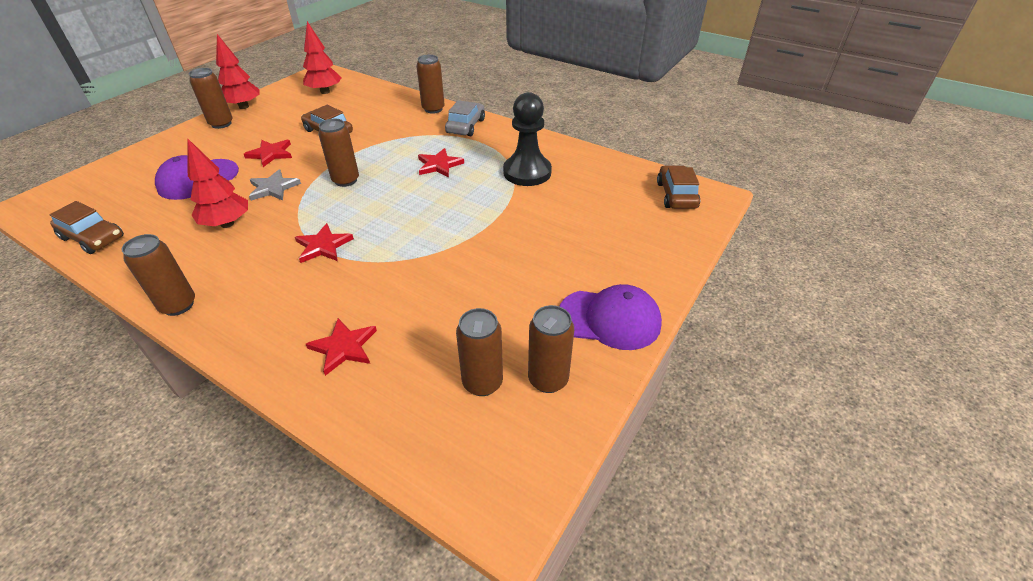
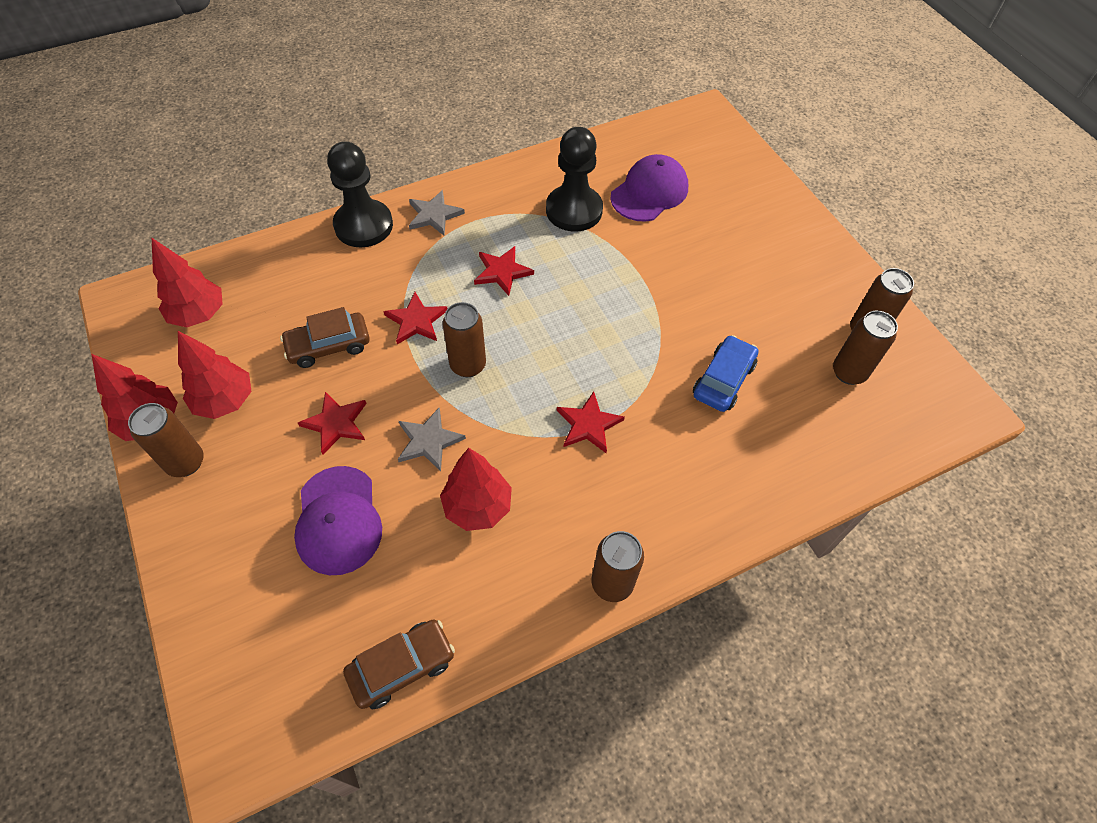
camera: 60 degrees left, 15 degrees up
red star [306,318,377,376] -> red star moved to [383,292,448,344]
brown can [416,55,445,114] -> black pawn [327,142,393,248]
grey car [445,100,485,136] -> grey star [409,190,465,235]
purple cap [559,284,662,350] -> purple cap moved to [610,154,688,222]
brown car [657,165,700,209] -> none
none -> red tree [178,331,252,419]
none -> blue car [693,335,758,412]

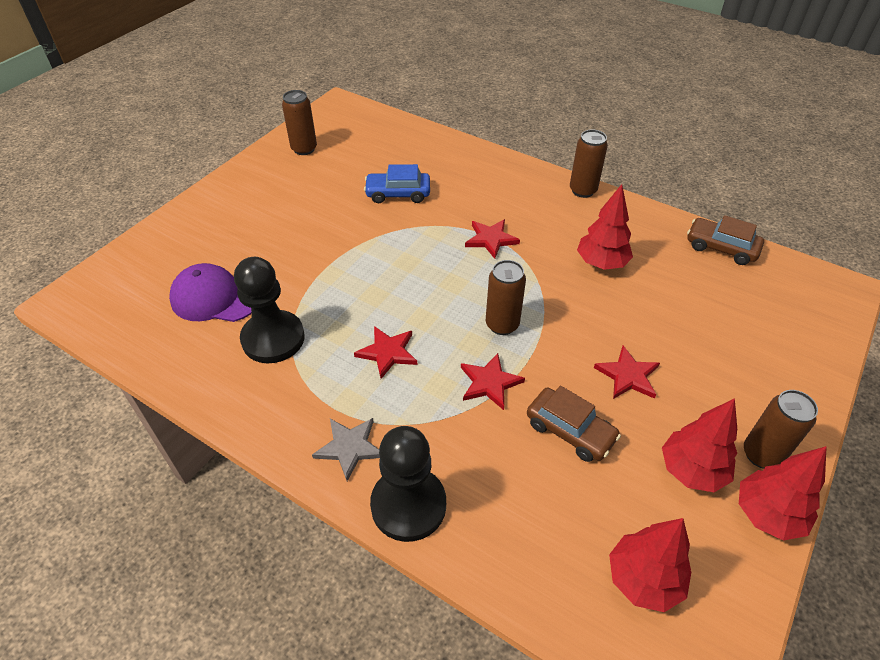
camera: 120 degrees left, 10 degrees down
purple cap [294,466,382,575] -> none
grey star [398,408,466,472] -> none
brown can [833,310,898,385] -> none

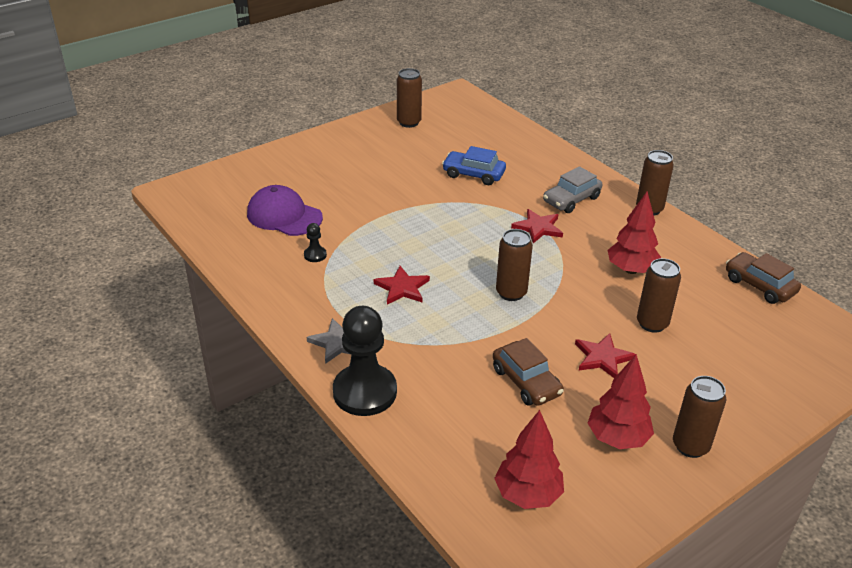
camera: 20 degrees right, 10 degrees down
black pawn [234,257,305,363] -> black pawn [304,223,327,262], size x0.42
red star [461,353,525,410] -> none
red tree [739,446,827,541] -> none
none -> grey car [543,166,602,213]
none -> brown can [637,258,681,333]

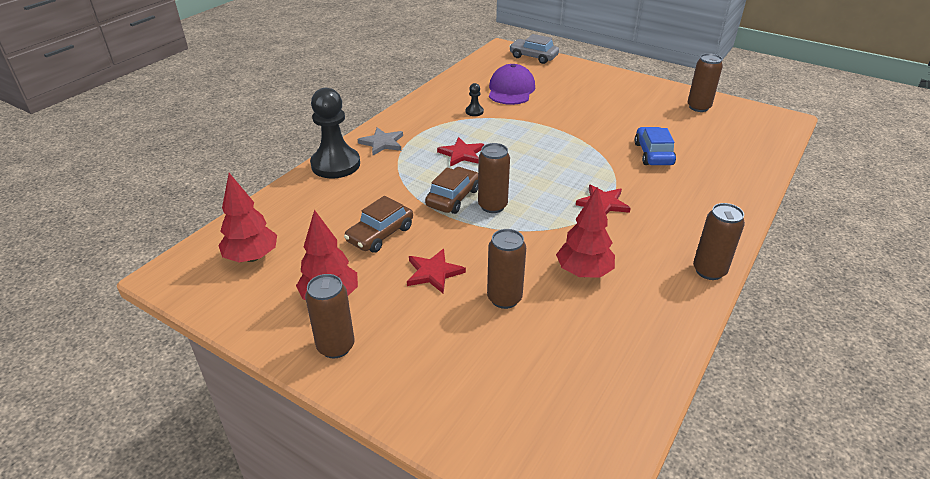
camera: 70 degrees right, 0 degrees up
grey car [543,166,602,213] -> grey car moved to [509,34,559,64]
brown car [726,252,801,304] -> brown car moved to [425,167,478,214]

